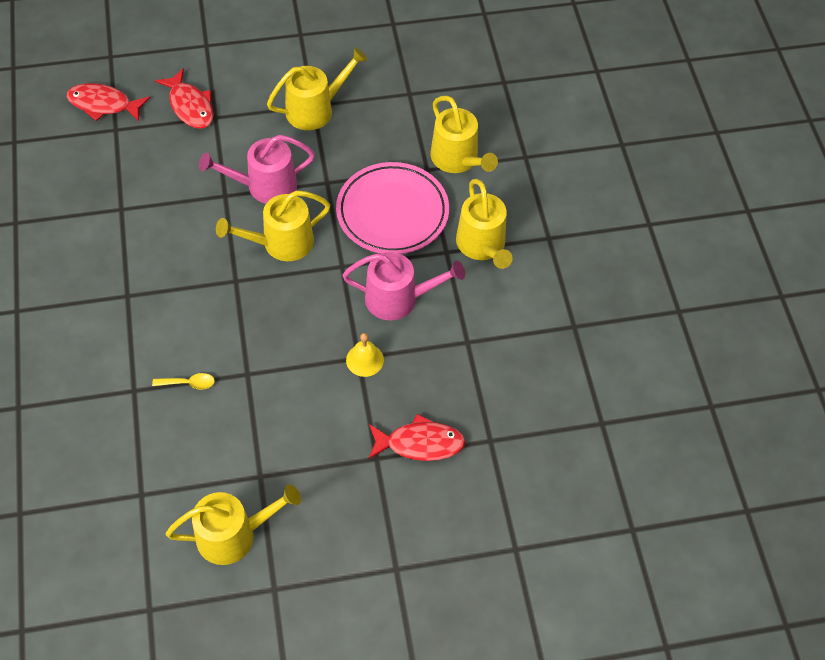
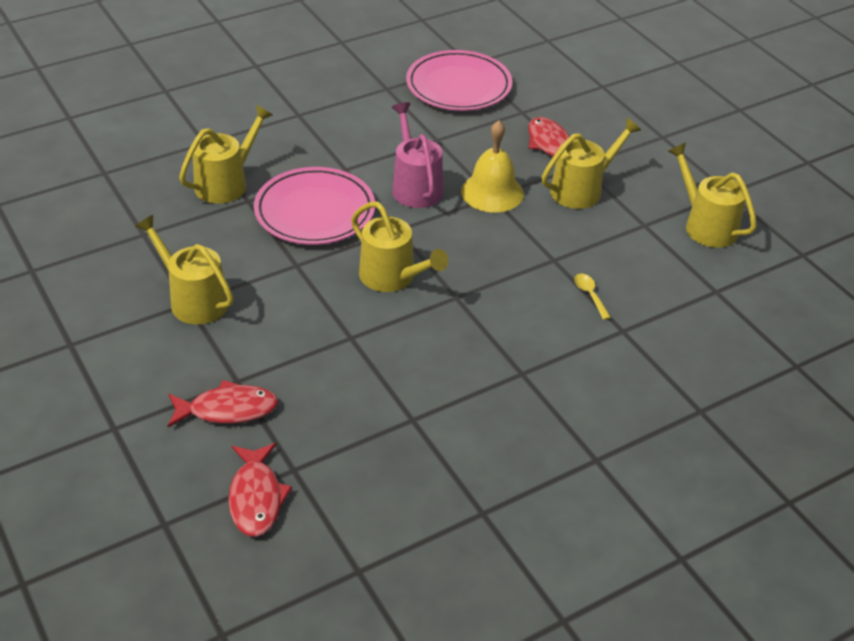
camera: 110 degrees left, 15 degrees down
red fish [155,68,213,129] -> red fish turned 45 degrees clockwise [167,380,278,427]
pink watering can [199,135,315,204] -> none
yellow bell [346,333,384,377] -> yellow bell [461,120,524,213], size x1.72
yellow watering can [456,179,513,269] -> yellow watering can moved to [542,118,642,209]
none -> pink plate [406,50,512,111]

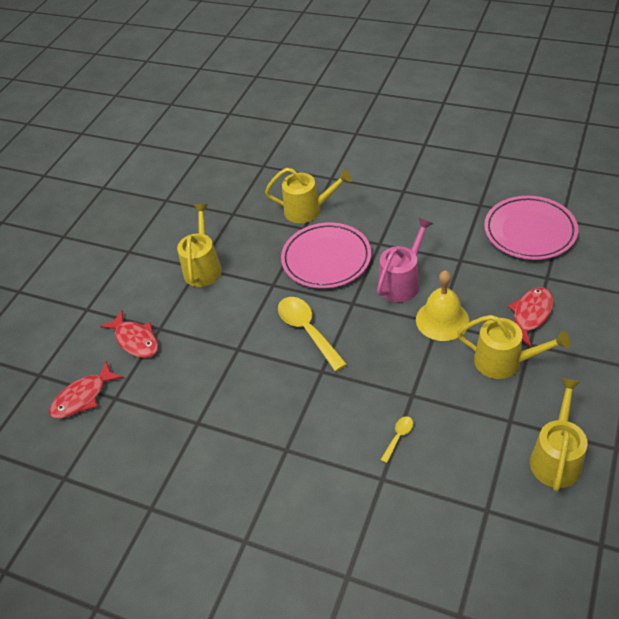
camera: 60 degrees right, 5 degrees up
yellow watering can [351,202,448,292] -> yellow spoon [278,297,347,371]

